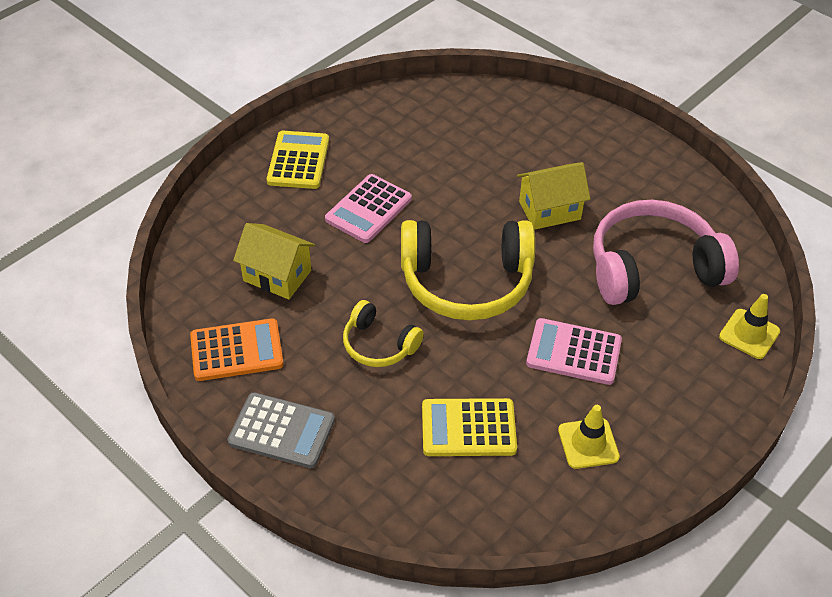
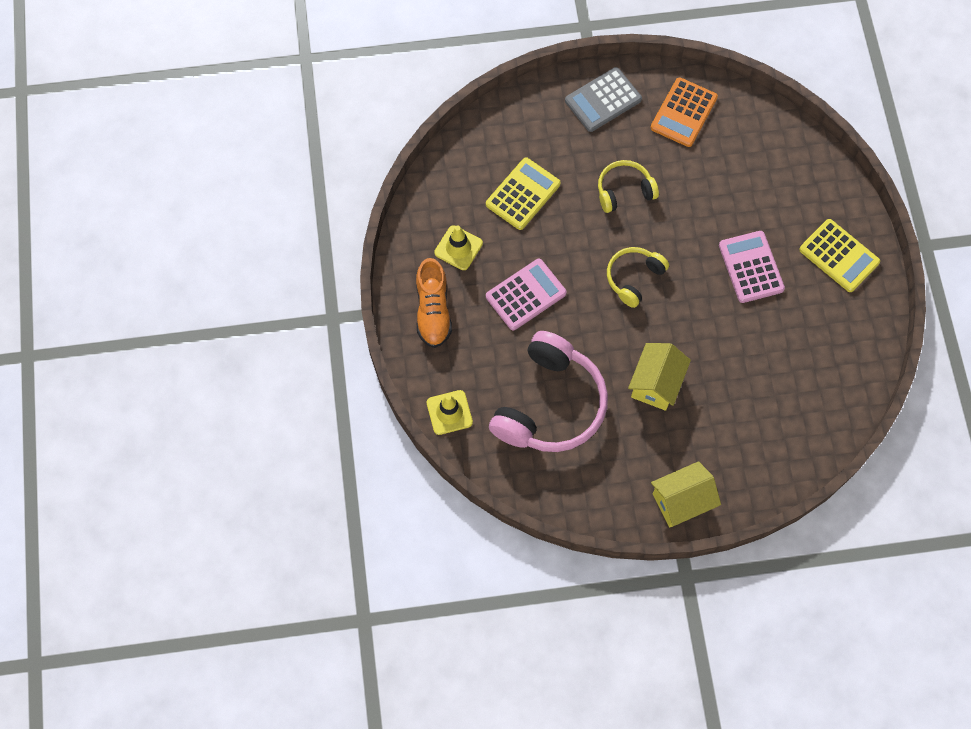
camera: 130 degrees right, 20 degrees up
yellow house [233,223,315,299] -> yellow house moved to [651,461,721,528]
yellow headphones [401,220,535,320] -> yellow headphones [607,247,669,308], size x0.53
none -> orange shoe [416,258,452,348]

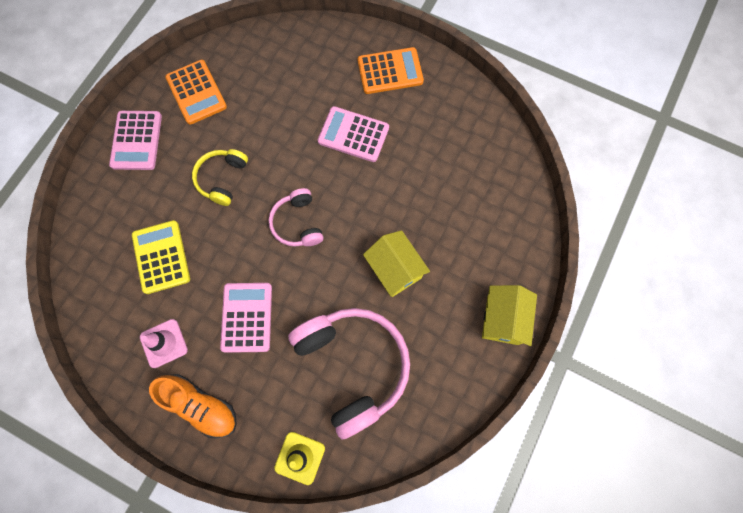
camera: 55 degrees left, 5 degrees up
yellow traffic cone [434,226,483,270] -> pink traffic cone [140,319,188,368]
grey calculator [565,67,642,132] -> pink calculator [109,111,162,170]
yellow headphones [607,247,669,308] -> pink headphones [268,188,323,247]
yellow calculator [799,219,880,292] -> orange calculator [358,47,424,94]

